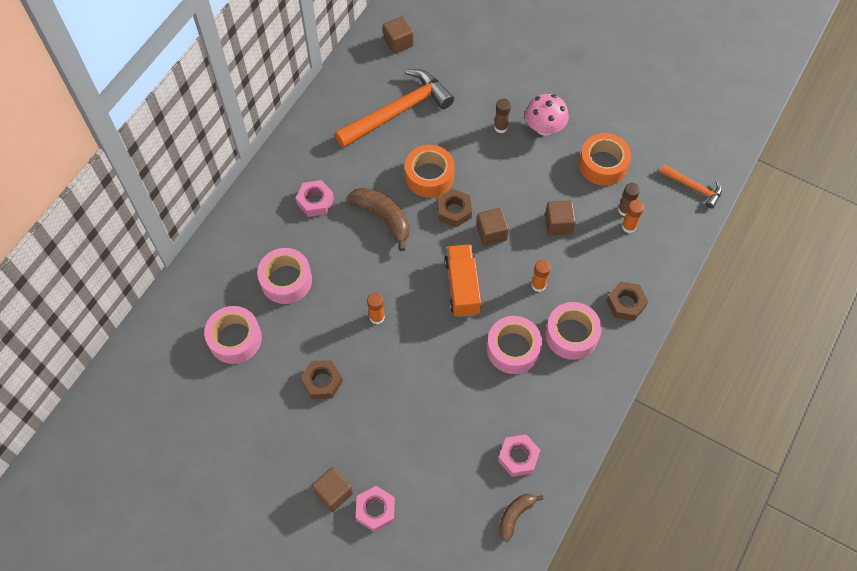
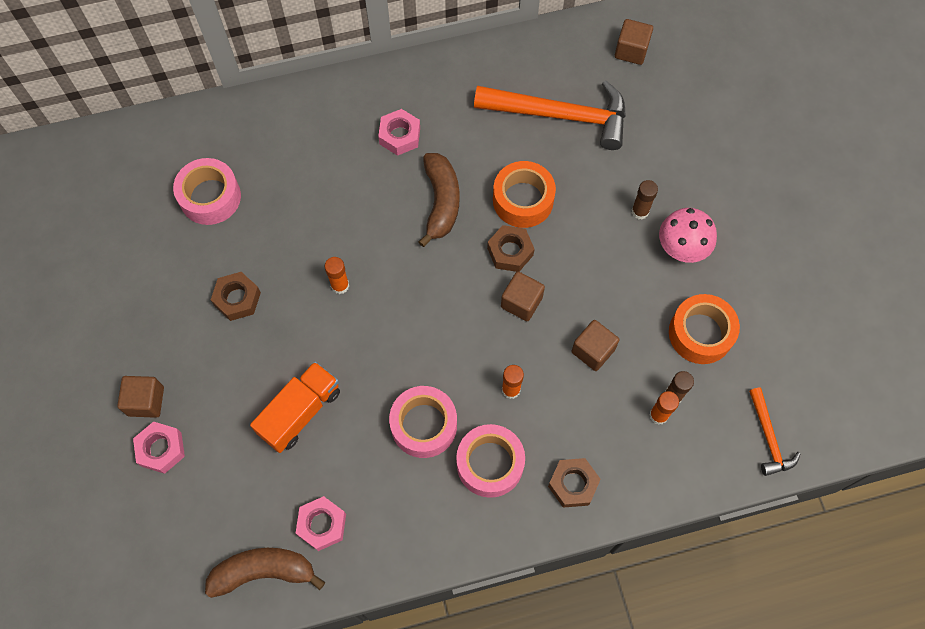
camera: 45 degrees right, 5 degrees up
pink tape [257,248,312,304] -> none
orange truck [445,244,481,317] -> orange truck moved to [250,361,340,453]
brown banana [499,494,543,542] -> brown banana [205,548,325,598], size x1.62

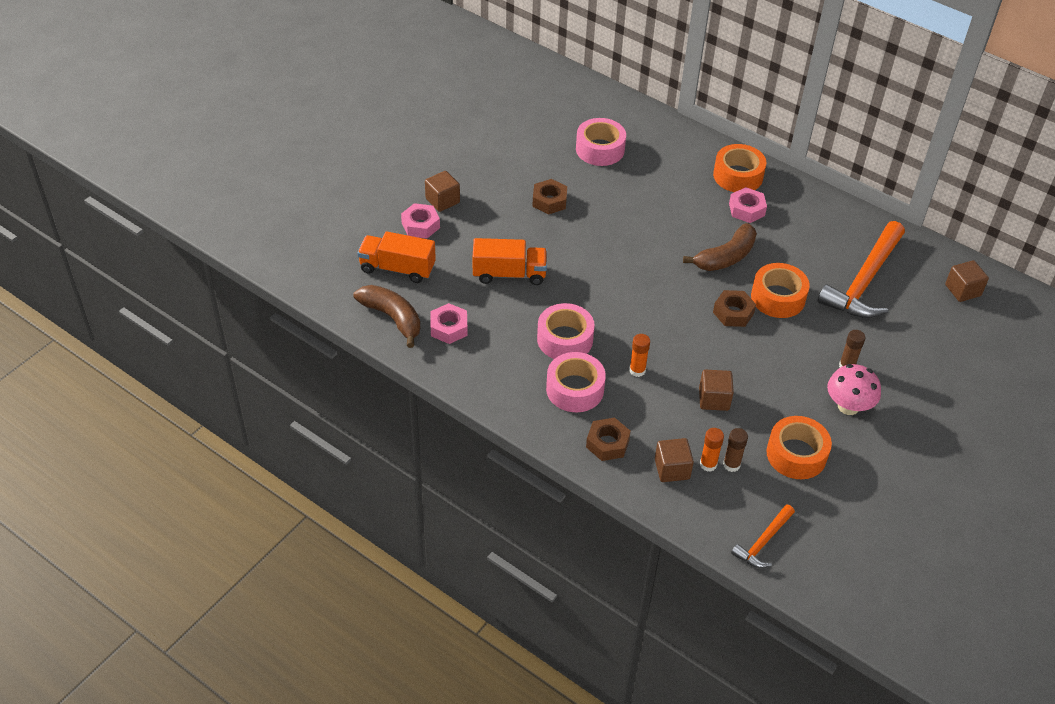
camera: 50 degrees right, 20 degrees down
orange glue stick [325,257,349,294] -> none
orange hammer [474,81,626,150] -> orange hammer turned 60 degrees clockwise [817,221,905,318]
brown cube [501,271,545,321] -> brown cube moved to [655,438,694,482]
none -> orange truck [357,231,436,283]
none -> orange tape [713,144,766,192]

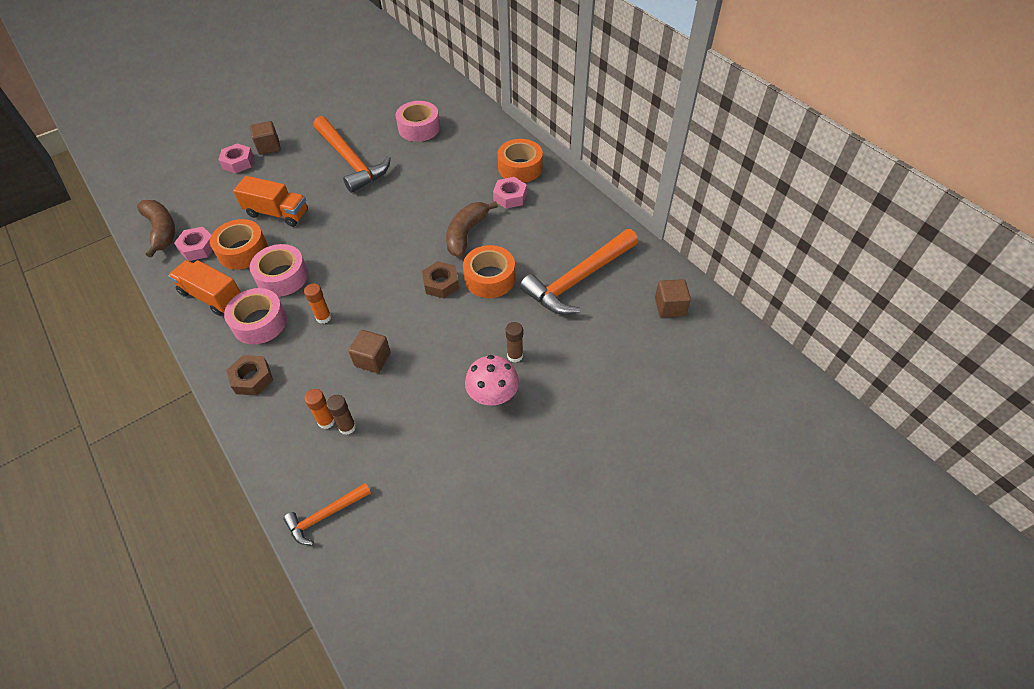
camera: 20 degrees right, 5 degrees up
orange truck [357,231,436,283] -> orange truck moved to [168,260,241,316]
brown nut [532,179,567,215] -> orange hammer [313,116,391,193]
brown cube [655,438,694,482] -> none
brown banana [683,223,757,271] -> brown banana turned 135 degrees clockwise [446,201,498,257]
orange tape [766,416,832,479] -> orange tape moved to [210,219,268,270]

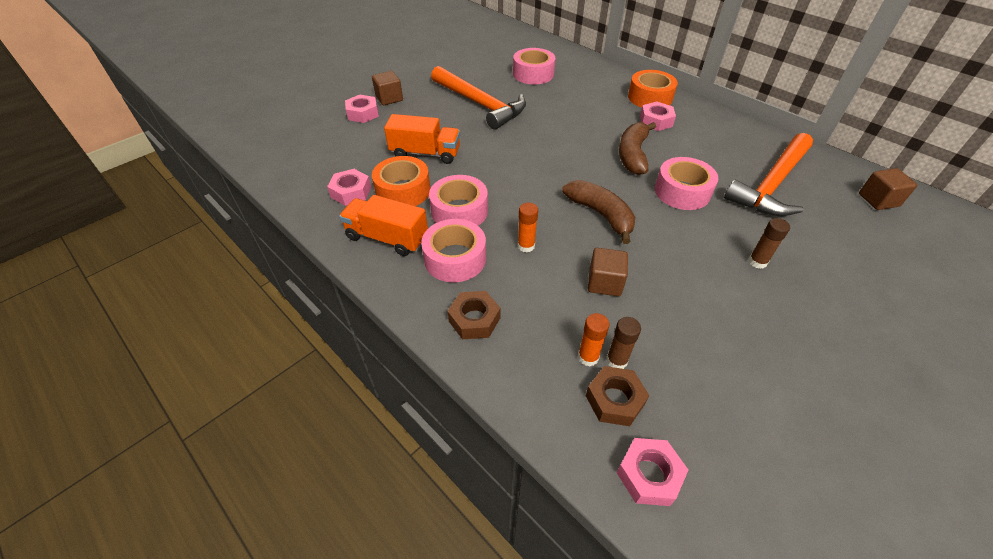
camera: 10 degrees left, 5 degrees down
brown banana [137,200,175,258] -> brown banana moved to [562,180,635,244]
orange hammer [283,483,371,545] -> pink nut [616,438,688,506]
brown nut [422,261,459,298] -> brown nut moved to [586,366,649,426]
orange tape [463,245,515,298] -> pink tape [655,157,718,210]
pink mushroom [465,355,519,406] -> none

